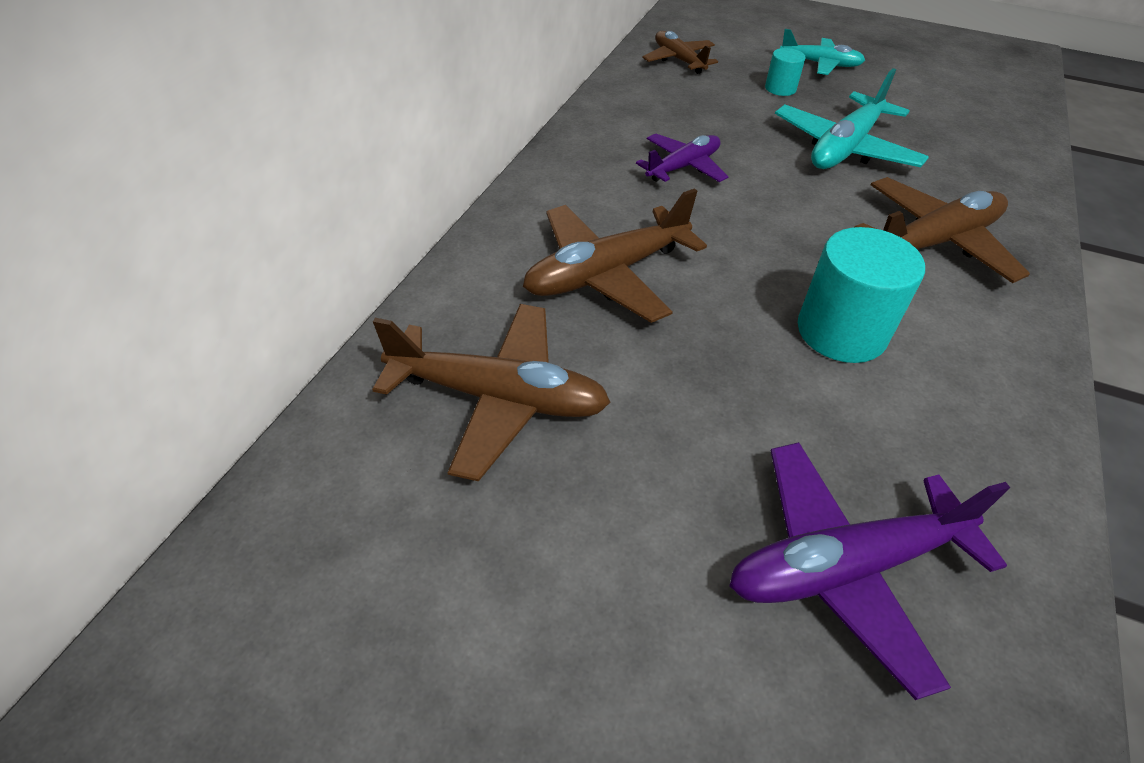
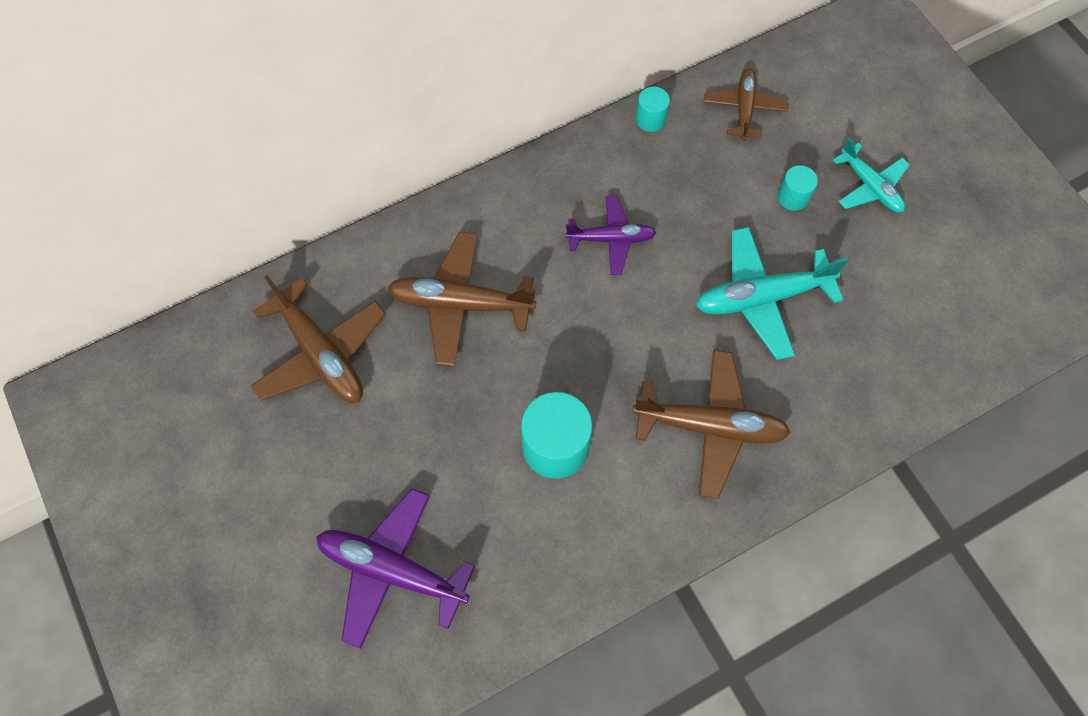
camera: 40 degrees right, 20 degrees up
none -> turquoise cylinder [636,87,670,132]

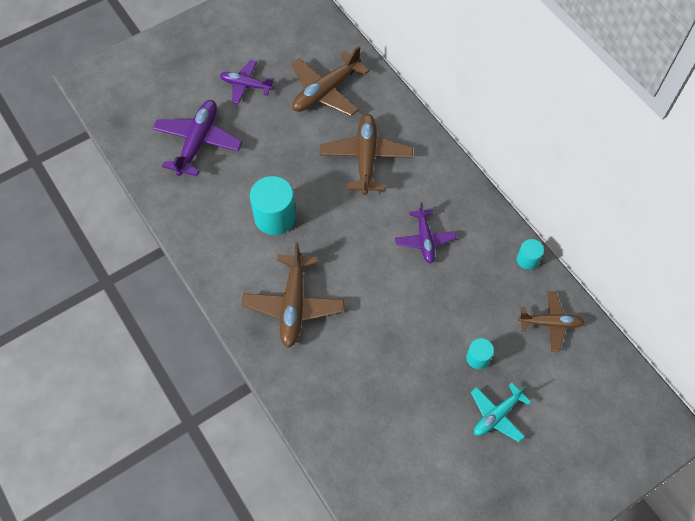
camera: 85 degrees right, 5 degrees down
turquoise plane [696,227,849,360] -> none
none -> purple plane [220,60,274,104]

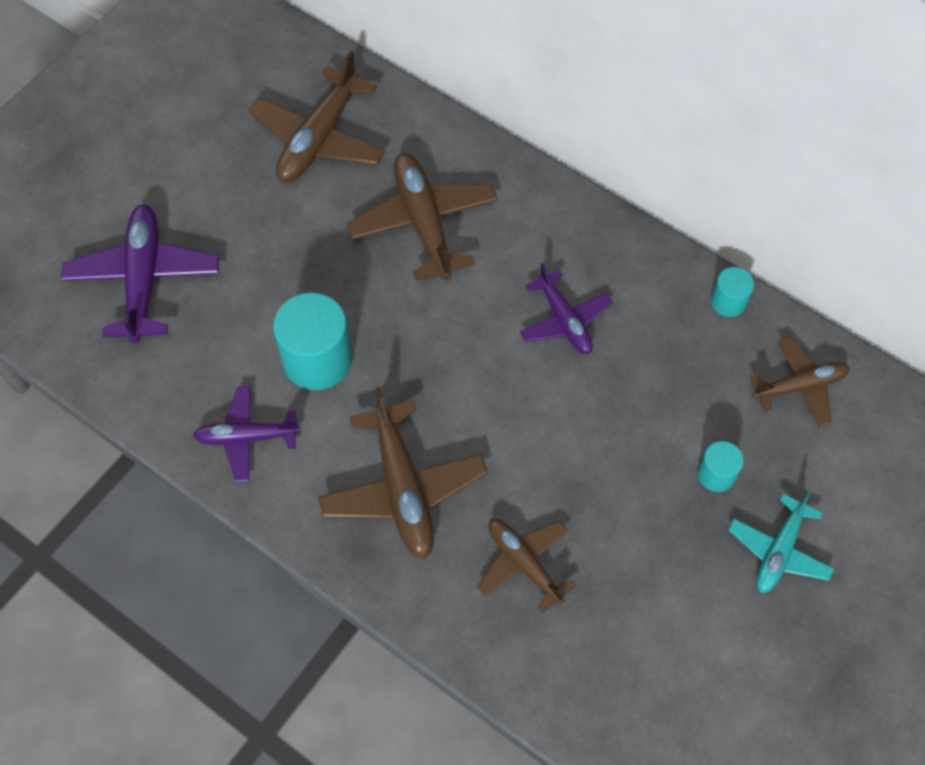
camera: 20 degrees left, 0 degrees up
purple plane [220,60,274,104] -> purple plane moved to [193,386,300,482]
none -> brown plane [477,519,576,613]

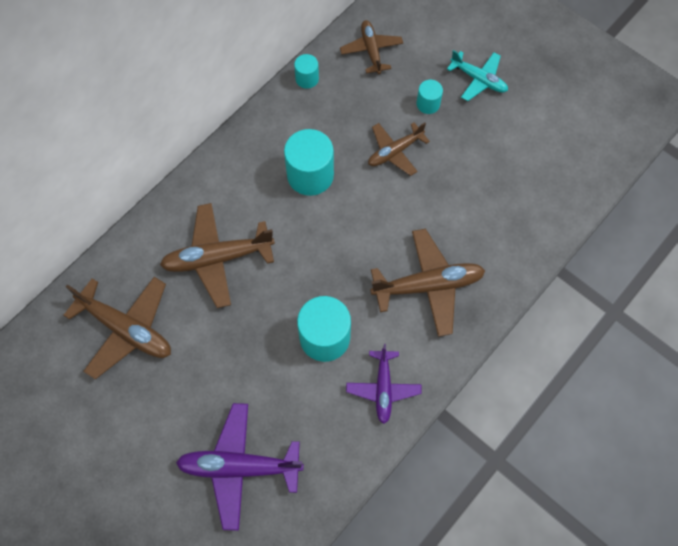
camera: 85 degrees left, 5 degrees up
brown plane [477,519,576,613] -> brown plane moved to [368,122,430,176]
purple plane [520,263,612,354] -> turquoise cylinder [284,129,334,196]

